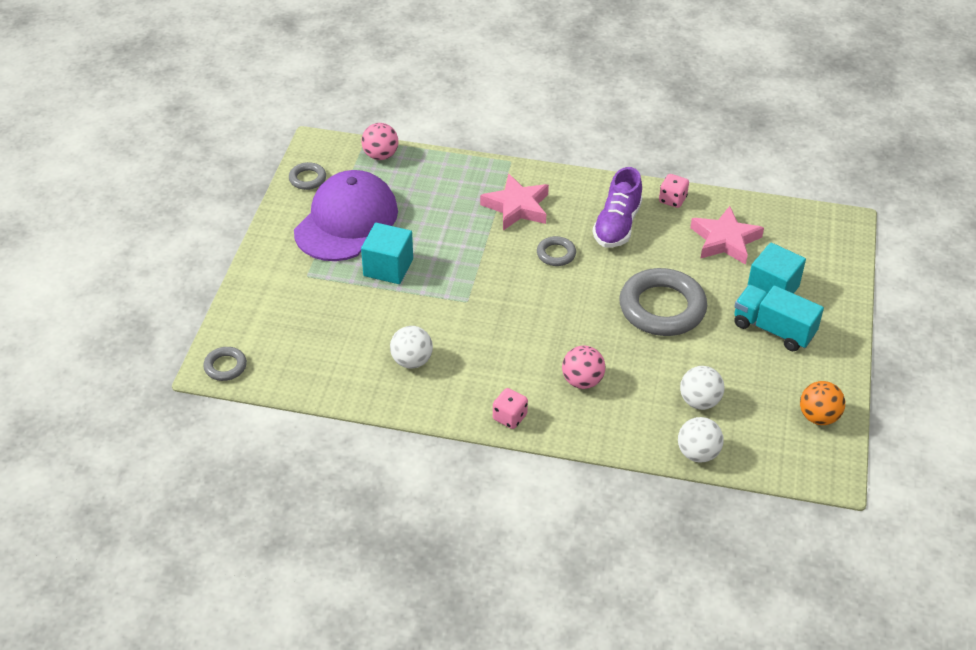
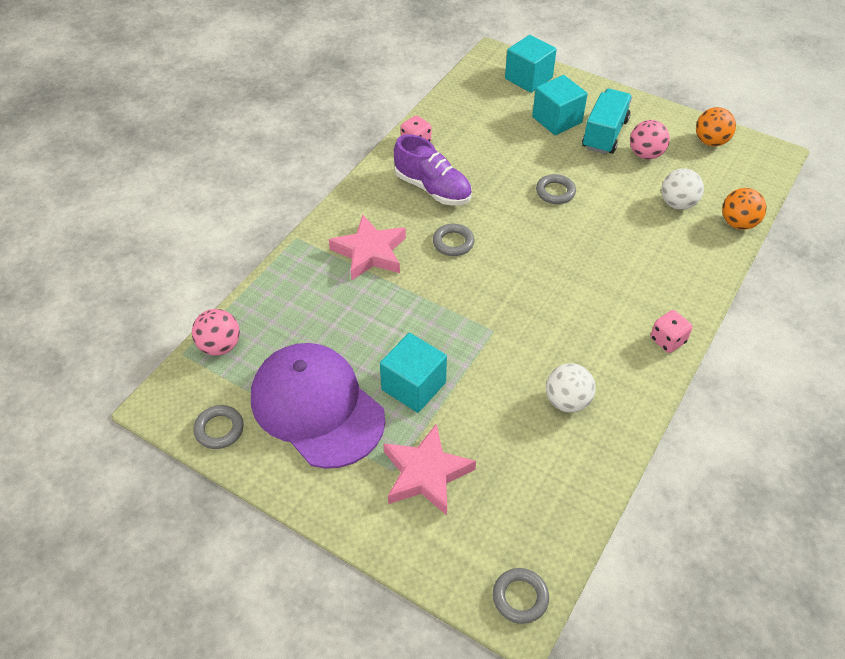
camera: 70 degrees left, 5 degrees up
pink ball [562,346,606,389] -> pink ball moved to [630,120,670,159]
grey ring [619,268,707,336] -> grey ring [536,174,576,204], size x0.47
white ball [678,417,723,462] -> orange ball [722,188,766,230]
pink star [690,206,764,265] -> pink star moved to [383,424,476,515]
turquoise truck [734,285,824,351] -> turquoise truck turned 150 degrees clockwise [582,89,632,154]
none -> turquoise cube [505,35,557,93]

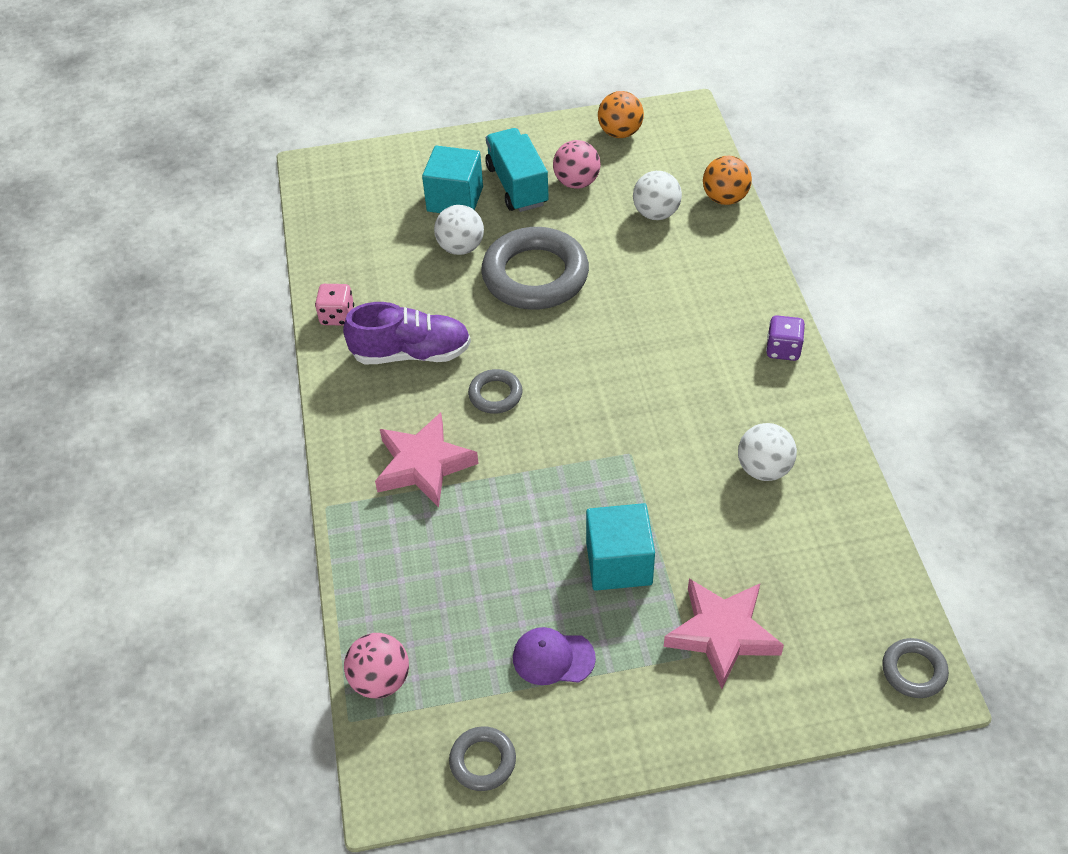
camera: 40 degrees left, 0 degrees up
purple cap [251,343,385,469] -> purple cap [513,627,596,685], size x0.42
turquoise cube [505,35,557,93] -> none
grey ring [536,174,576,204] -> grey ring [481,227,589,310], size x2.13
pink dice [651,310,693,353] -> purple dice [766,315,805,361]
none -> white ball [434,205,484,255]

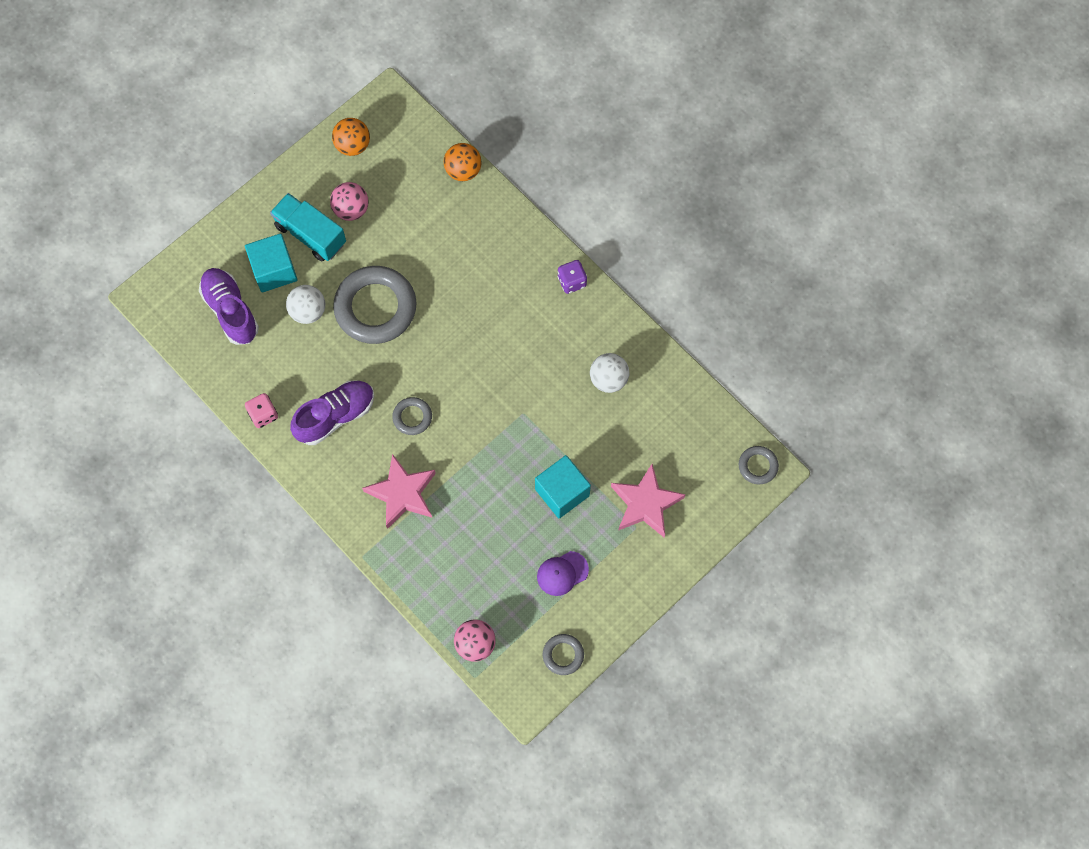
camera: 35 degrees left, 20 degrees up
white ball [633,171,682,220] -> none
none -> purple shoe [199,268,259,345]

